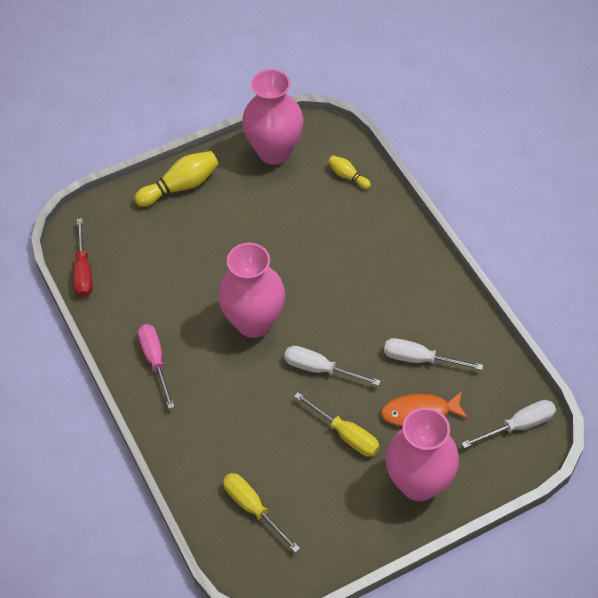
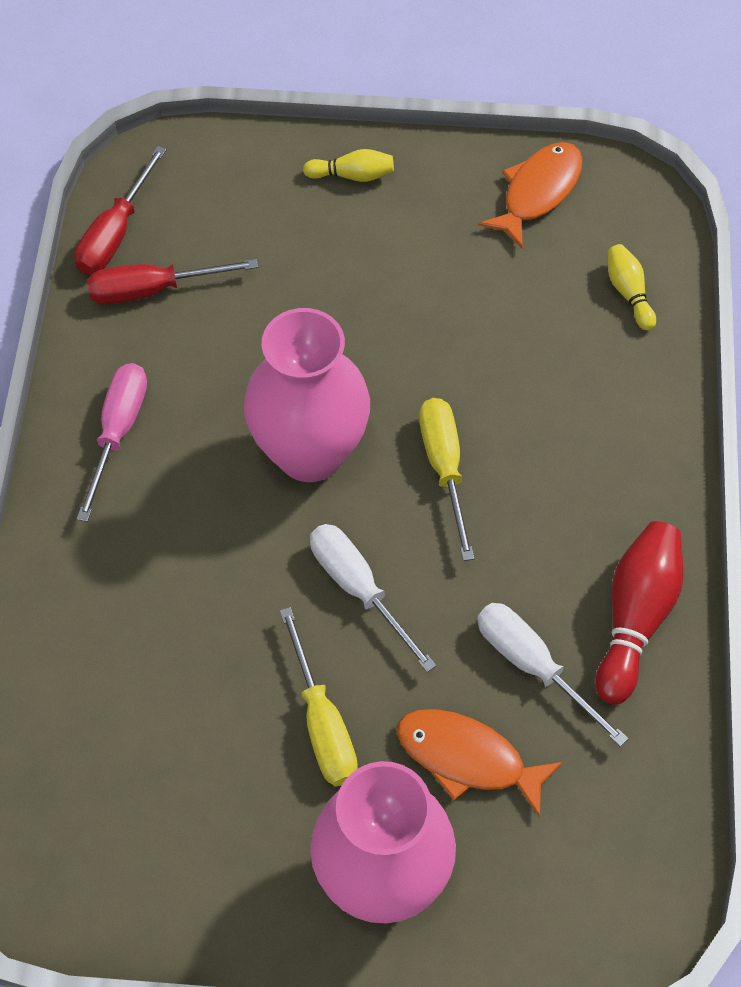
camera: 30 degrees right, 5 degrees up
yellow bowling pin [134,151,219,207] -> yellow bowling pin [303,149,394,182], size x0.55
yellow screwdriver [223,473,300,553] -> yellow screwdriver moved to [419,398,474,561]
pink vase [242,69,304,165] -> orange fish [478,142,583,248]
white screwdriver [461,400,556,448] -> none
none -> red screwdriver [87,259,258,304]
none -> red bowling pin [596,521,683,705]

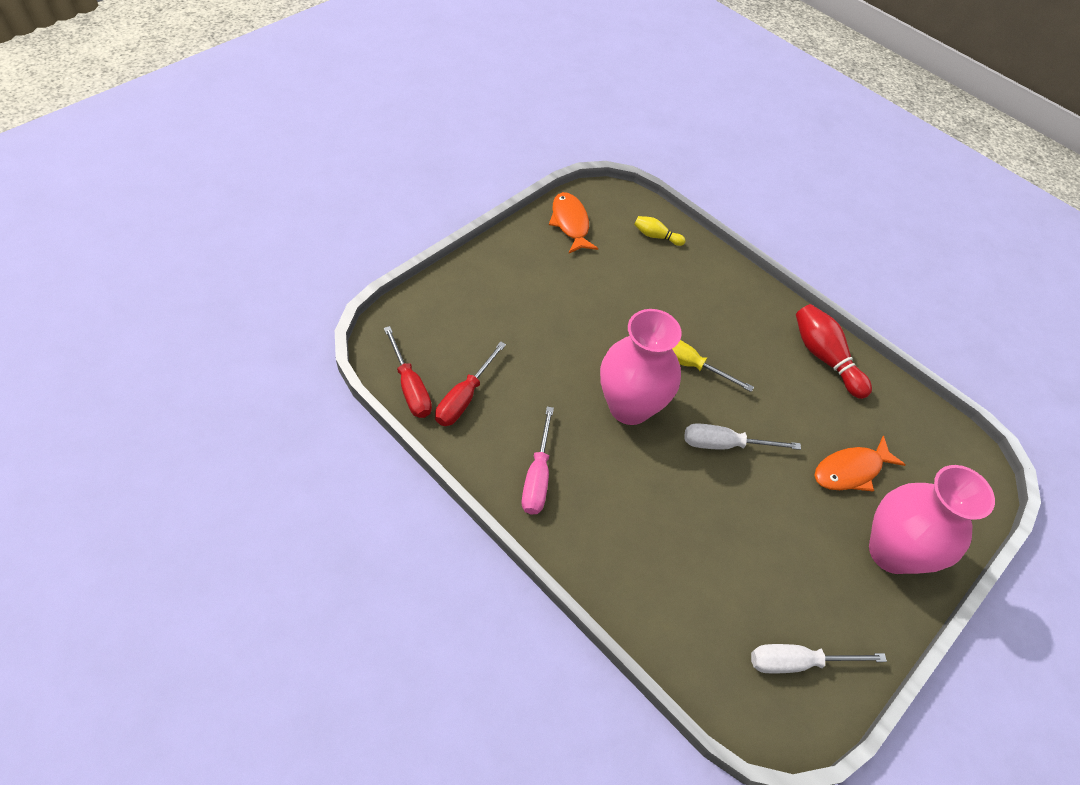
camera: 55 degrees left, 5 degrees down
pink screwdriver [77,363,147,522] -> pink screwdriver turned 135 degrees counterclockwise [522,406,554,515]
yellow screwdriver [279,607,358,786] -> none
yellow bowling pin [303,149,394,182] -> none
white screwdriver [477,603,629,747] -> white screwdriver moved to [751,644,887,674]

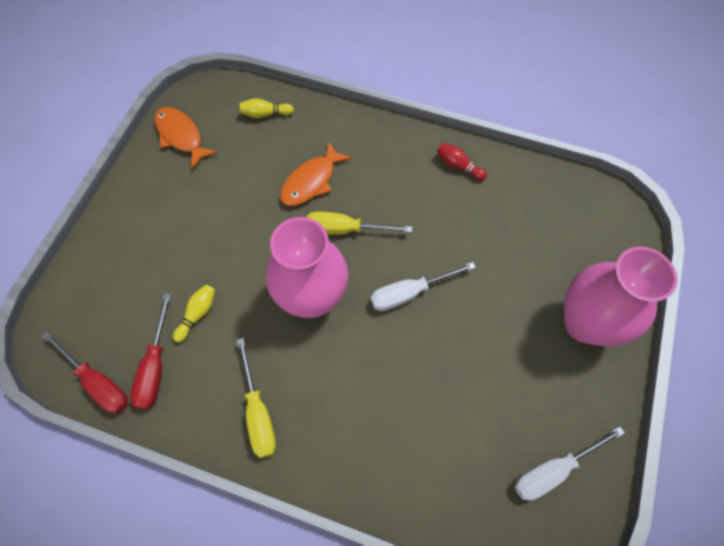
camera: 20 degrees left, 10 degrees up
pink screwdriver [522,406,554,515] -> yellow screwdriver [236,338,276,458]
red bowling pin [796,304,872,399] -> red bowling pin [437,143,487,181], size x0.55
orange fish [814,435,906,492] -> orange fish moved to [280,141,352,206]
none -> yellow bowling pin [173,284,215,343]

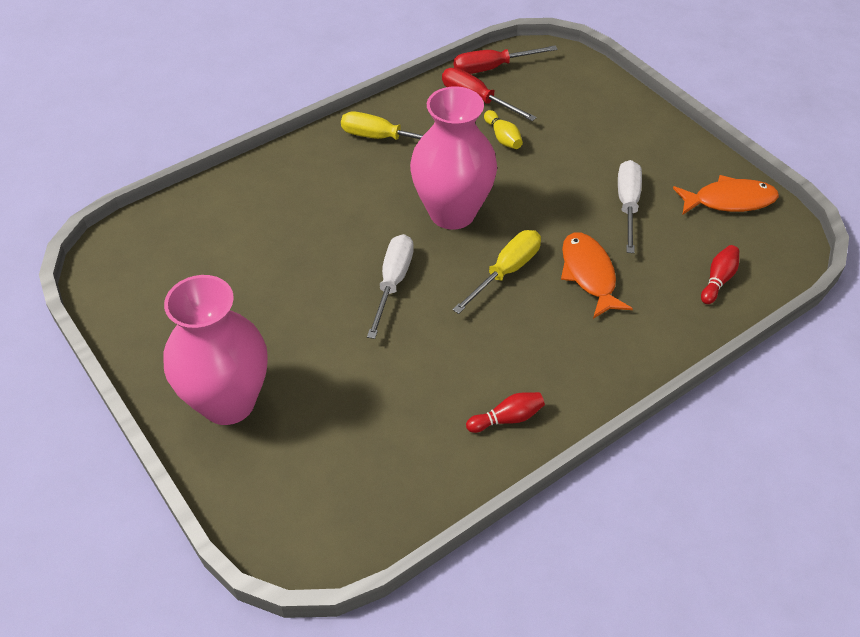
camera: 125 degrees right, 15 degrees down
yellow bowling pin [240,98,294,118] -> red bowling pin [701,245,739,304]
white screwdriver [515,426,625,500] -> white screwdriver moved to [618,160,642,253]

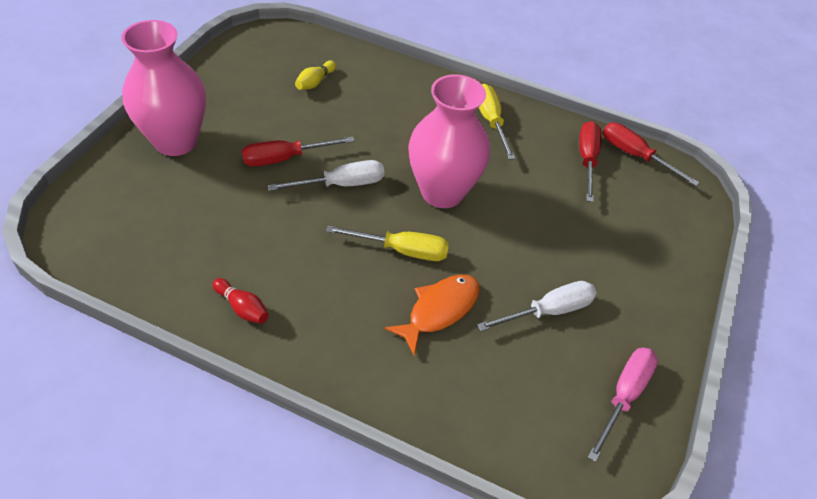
camera: 55 degrees right, 0 degrees up
yellow bowling pin [484,110,523,149] -> yellow bowling pin moved to [295,61,336,90]
orange fish [673,175,779,214] -> pink screwdriver [587,347,658,462]
red bowling pin [701,245,739,304] -> none
none -> red screwdriver [241,136,355,167]

